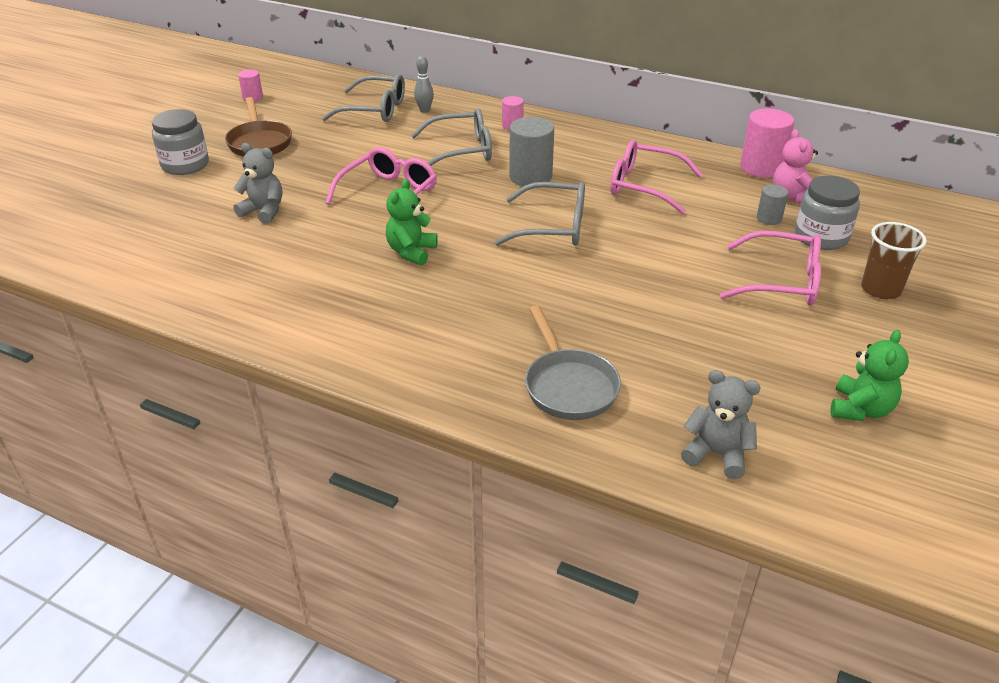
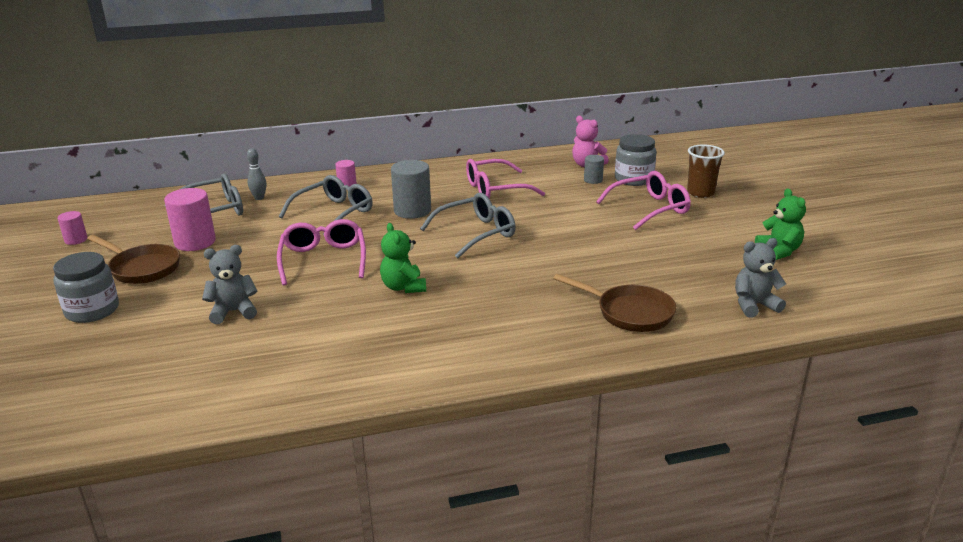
camera: 40 degrees left, 10 degrees down
grey pan [525,305,621,420] -> brown pan [553,274,676,332]
pink cylinder [740,108,794,178] -> pink cylinder moved to [164,188,216,251]

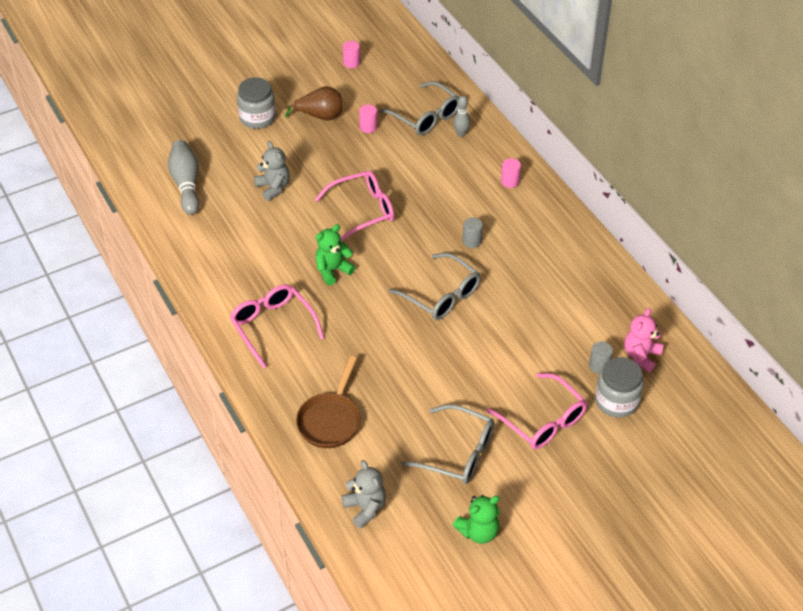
camera: 75 degrees right, 20 degrees up
brown pan [87,235,180,284] -> brown pear [285,86,342,120]
pink cylinder [164,188,216,251] -> pink cylinder [359,104,377,133], size x0.54
grey glasses [279,175,373,235] -> grey glasses moved to [401,404,495,484]
grey cylinder [391,160,431,219] -> grey cylinder [463,217,483,248], size x0.54
pink glasses [466,159,545,198] -> pink glasses moved to [230,284,324,368]
brown cup [687,144,725,198] -> none
none -> grey bowling pin [168,140,199,215]

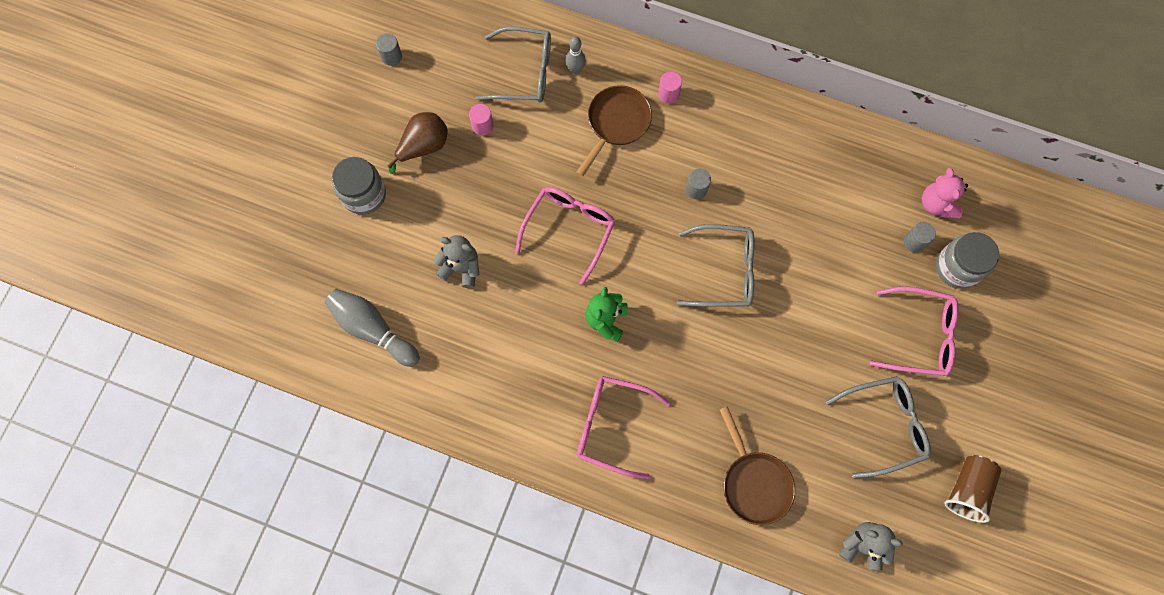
camera: 40 degrees left, 25 degrees up
pink cylinder [343,41,360,68] -> grey cylinder [376,33,402,66]
green teddy bear [453,495,500,544] -> brown cup [944,455,1001,523]
none -> brown pan [576,85,652,177]

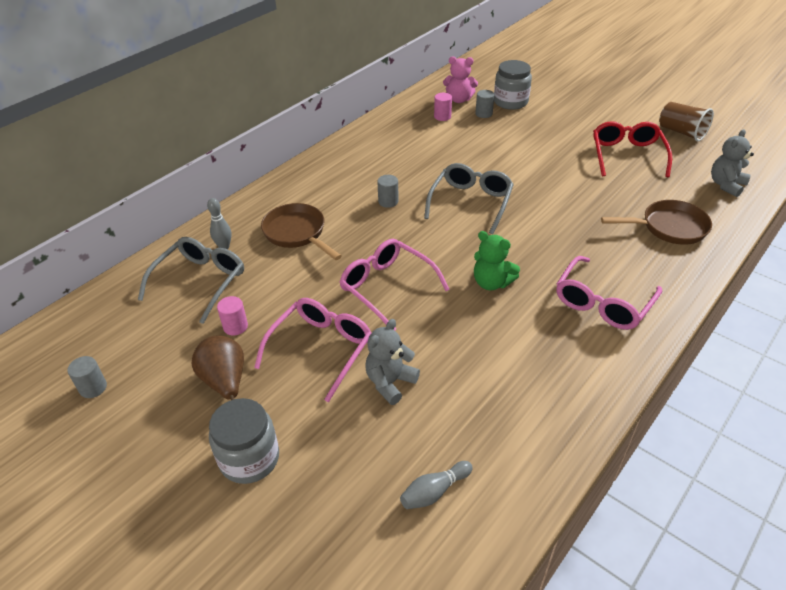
camera: 70 degrees left, 30 degrees down
grey bowling pin [325,289,420,367] -> grey bowling pin [400,461,473,509], size x0.57
pink cylinder [658,72,682,104] -> pink cylinder moved to [434,93,452,121]
grey glasses [826,376,931,478] -> red glasses [593,121,672,177]
pink glasses [869,286,959,376] -> pink glasses moved to [254,298,371,402]

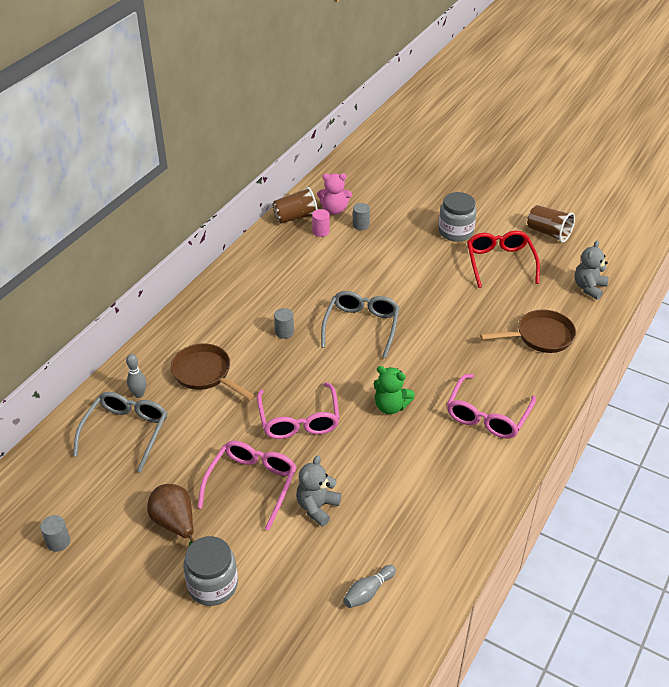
camera: 10 degrees left, 0 degrees up
pink cylinder [217,296,248,336] -> none
pink glasses [339,239,450,330] -> pink glasses turned 135 degrees counterclockwise [257,382,340,439]
grey jar [494,60,532,110] -> grey jar moved to [439,192,477,242]
none -> brown cup [272,187,318,223]

